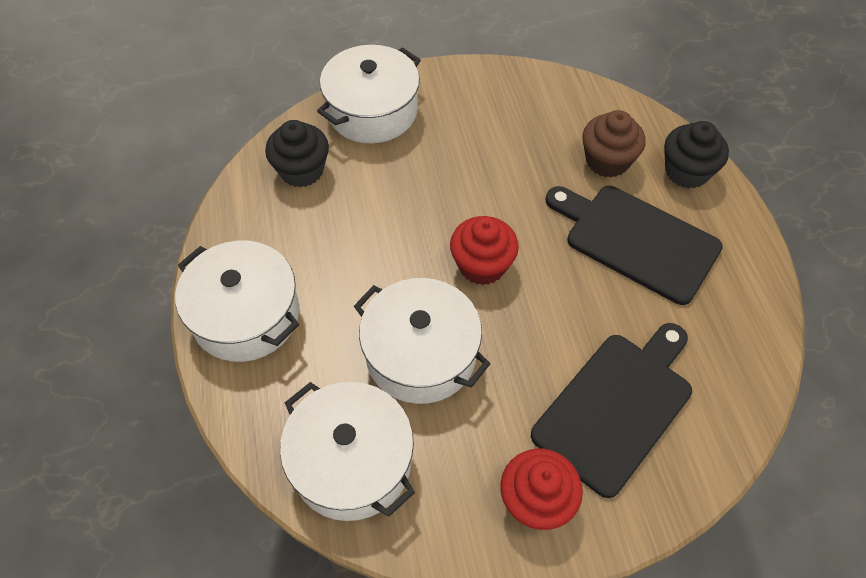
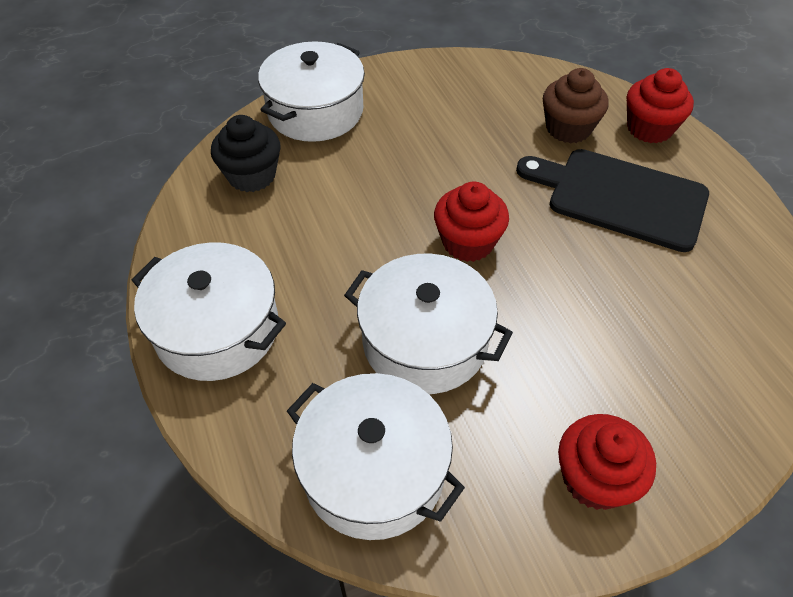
camera: 10 degrees left, 5 degrees down
black cutting board [531,323,692,498] -> none
black cupcake [664,121,729,188] -> red cupcake [627,68,694,143]

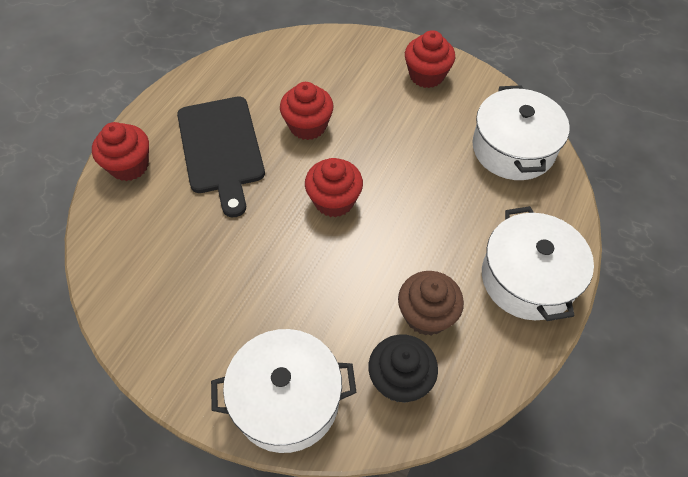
camera: 130 degrees left, 5 degrees up
white pot [344,254,513,394] -> none
brown cupcake [543,68,608,143] -> brown cupcake moved to [398,271,464,336]
none -> red cupcake [280,82,334,140]

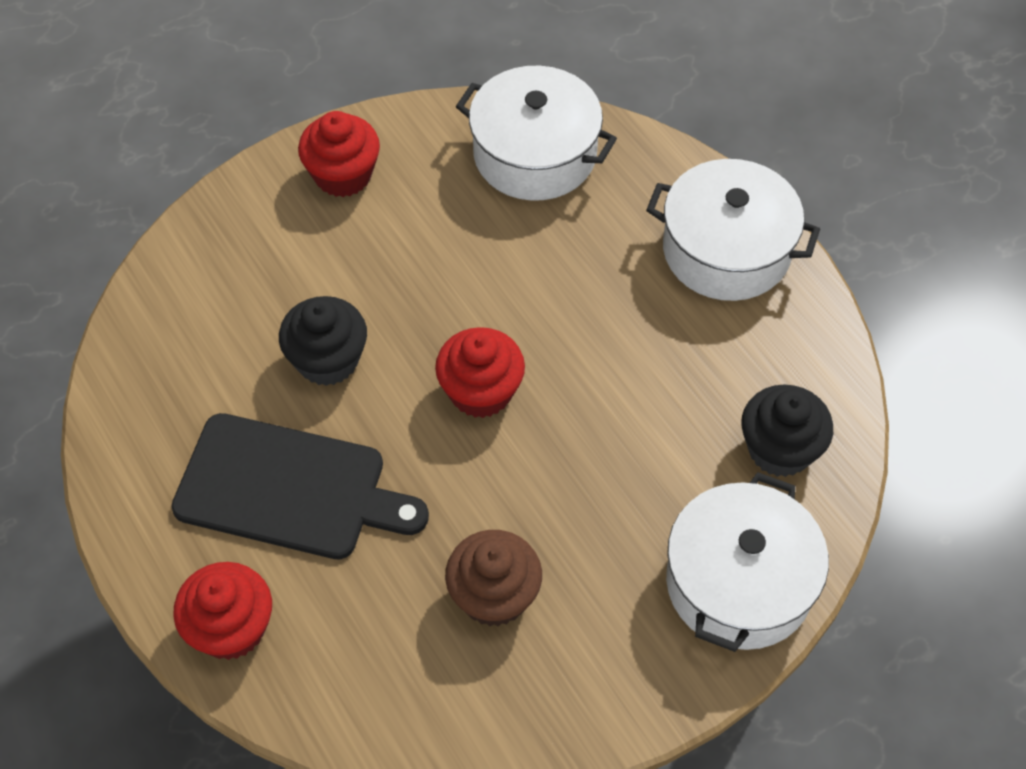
camera: 60 degrees left, 0 degrees up
red cupcake [280,82,334,140] -> black cupcake [279,296,367,386]
brown cupcake [398,271,464,336] -> brown cupcake moved to [445,530,542,627]

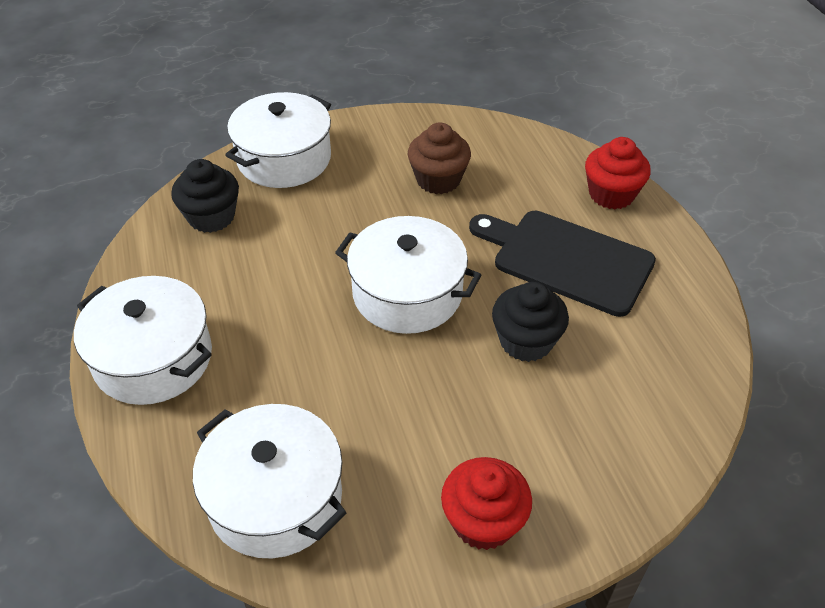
camera: 165 degrees left, 10 degrees down
red cupcake [435,327,525,418] -> white pot [335,216,481,334]

